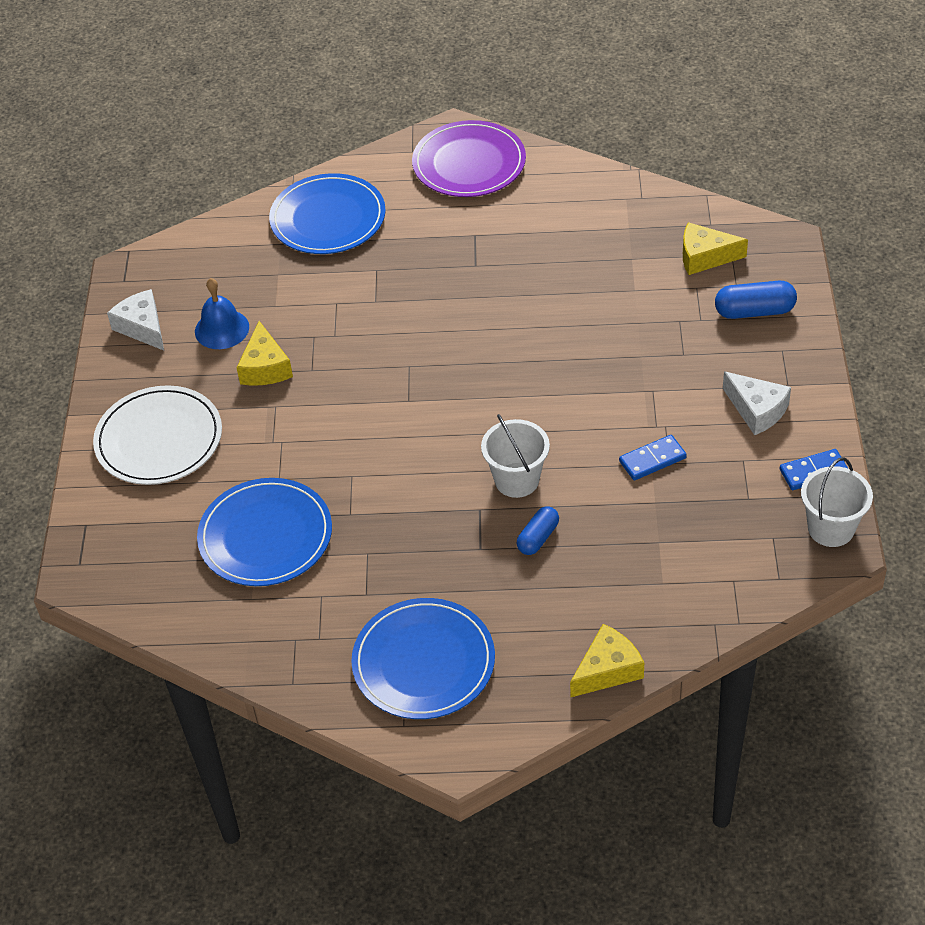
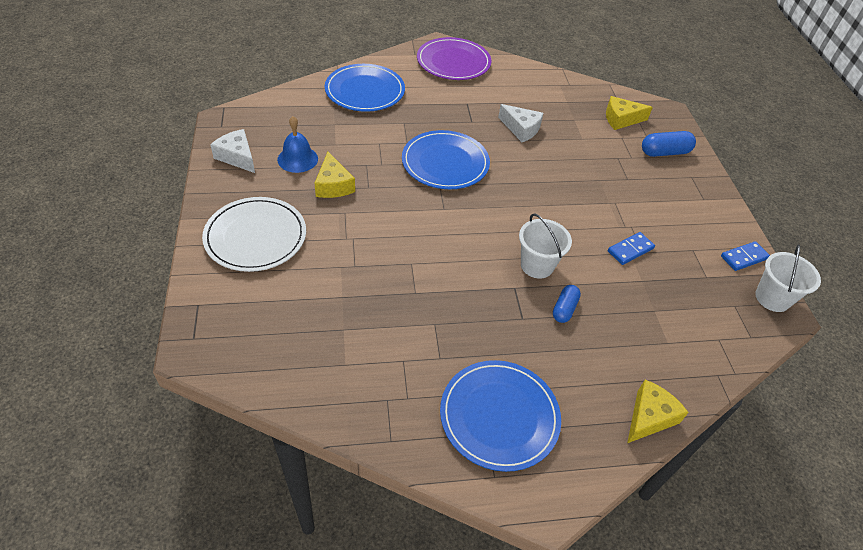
camera: 15 degrees left, 0 degrees up
blue plate [197,478,332,586] -> blue plate moved to [402,130,490,189]
white cheese [723,372,791,435] -> white cheese moved to [498,104,544,142]

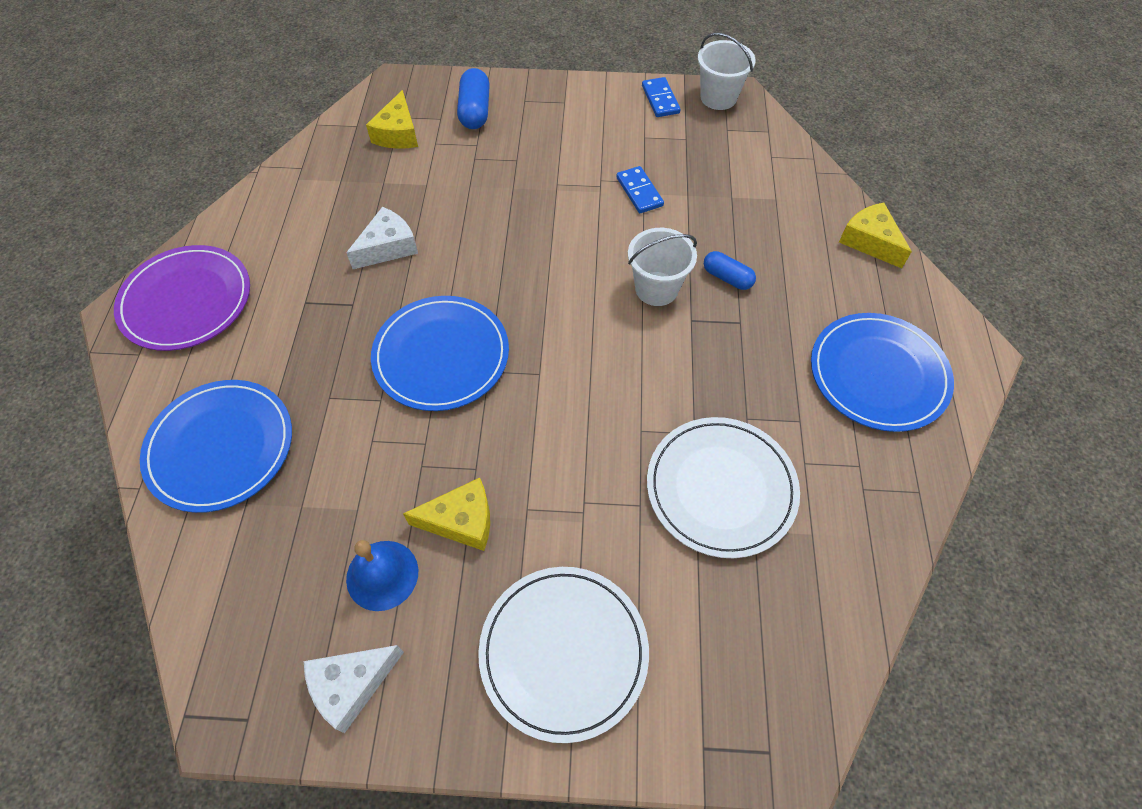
camera: 75 degrees left, 10 degrees up
none -> white plate [647,417,800,558]

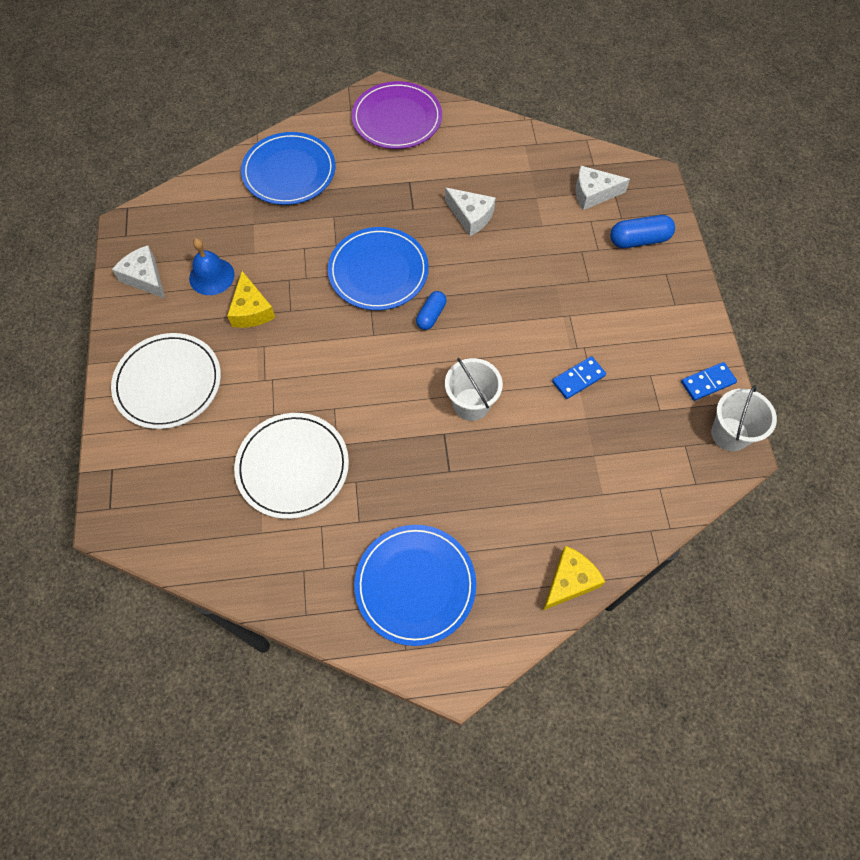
camera: 80 degrees right, 5 degrees up
yellow cheese [366,90,418,149] -> white cheese [576,166,630,210]
blue capsule [704,251,756,290] -> blue capsule moved to [416,291,446,330]

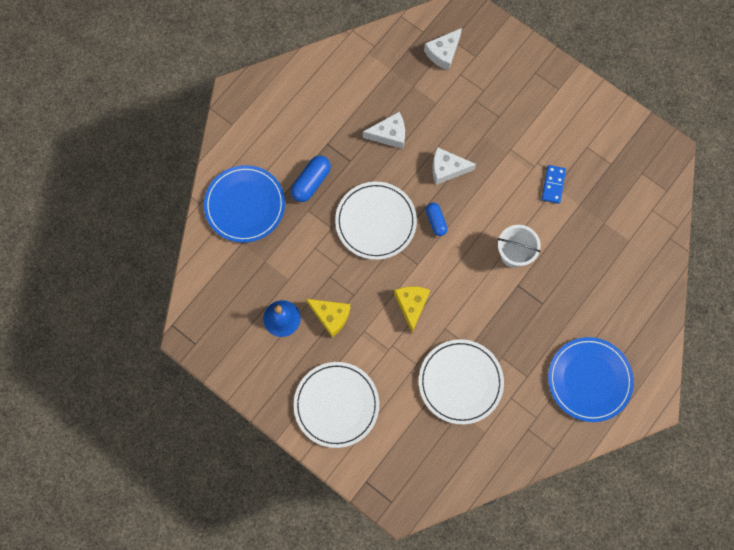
camera: 45 degrees left, 10 degrees up
white cheese [112,245,165,299] -> white cheese moved to [432,147,476,185]
blue plate [328,227,429,310] -> white plate [335,182,417,260]
purple plate [352,81,442,149] -> none
yellow cheese [543,546,605,611] -> yellow cheese moved to [394,286,430,332]
blue capsule [610,215,675,248] -> blue capsule moved to [291,155,331,202]
blue domino [681,362,737,401] -> none
white bucket [711,385,777,451] -> none

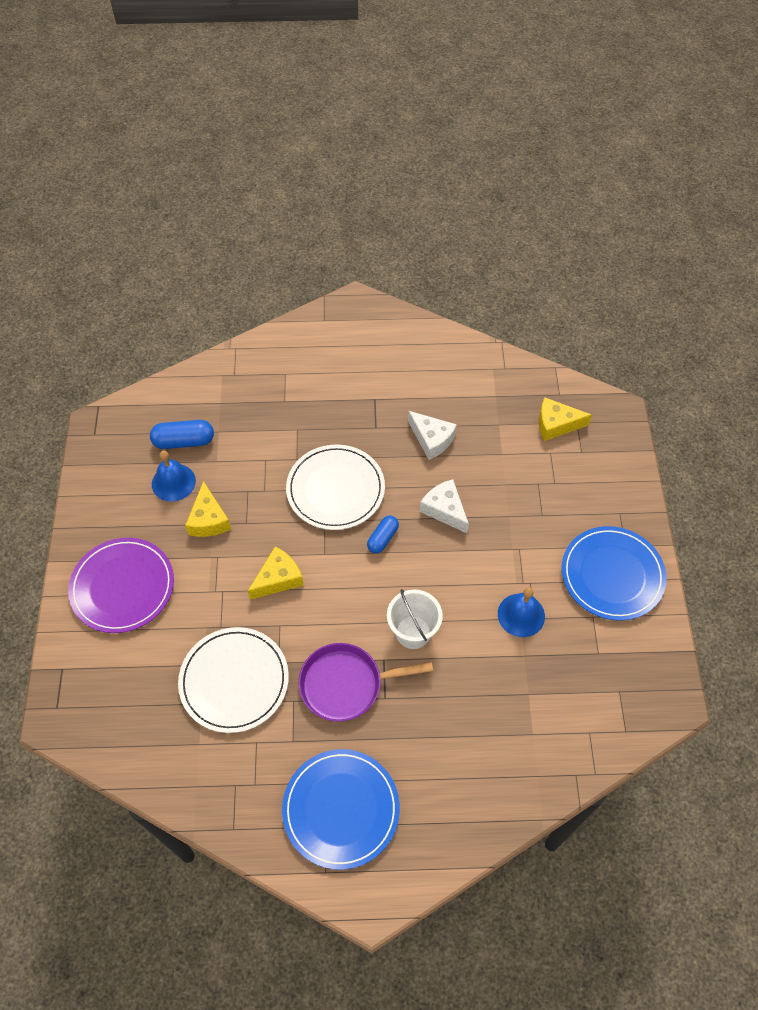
camera: 50 degrees right, 15 degrees down
blue plate [204,165,285,243] -> blue plate moved to [562,526,667,621]
blue capsule [291,155,331,202] -> blue capsule moved to [150,420,214,449]
white plate [293,362,379,448] -> purple plate [68,538,174,633]
white cheese [424,28,462,71] -> yellow cheese [539,397,592,441]
blue domino [542,165,566,204] -> blue bell [498,587,545,637]
none -> purple pan [299,643,433,722]

